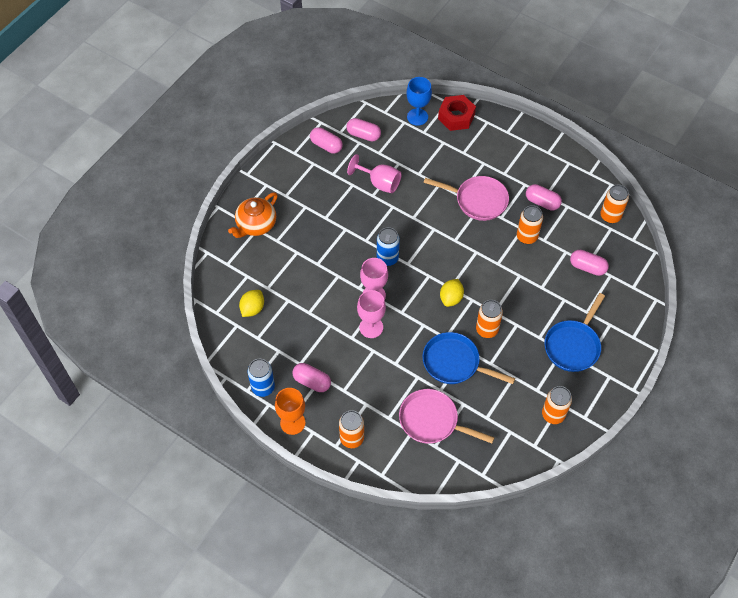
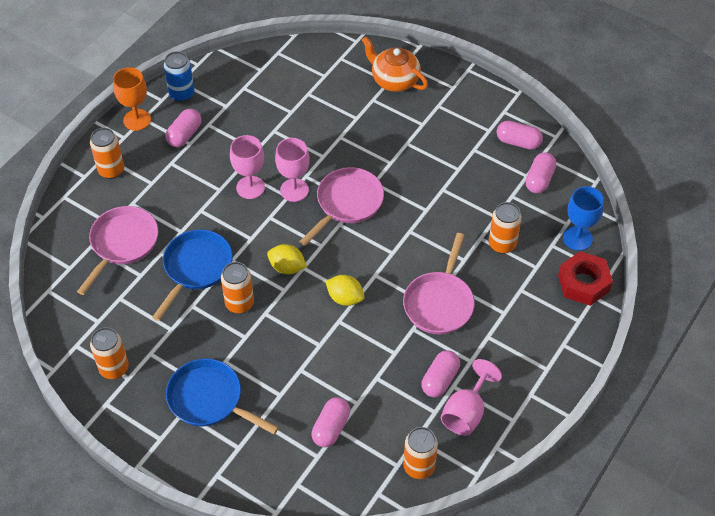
camera: 90 degrees right, 5 degrees down
yellow lemon [239,290,264,317] -> yellow lemon moved to [325,275,365,306]
pink capsule [310,127,343,153] -> pink capsule turned 75 degrees clockwise [497,121,543,150]
pink goblet [347,154,401,193] -> pink goblet moved to [441,359,502,436]
blue can [377,227,400,266] -> pink pan [299,167,384,246]
orange can [517,205,543,244] -> orange can moved to [489,202,522,254]

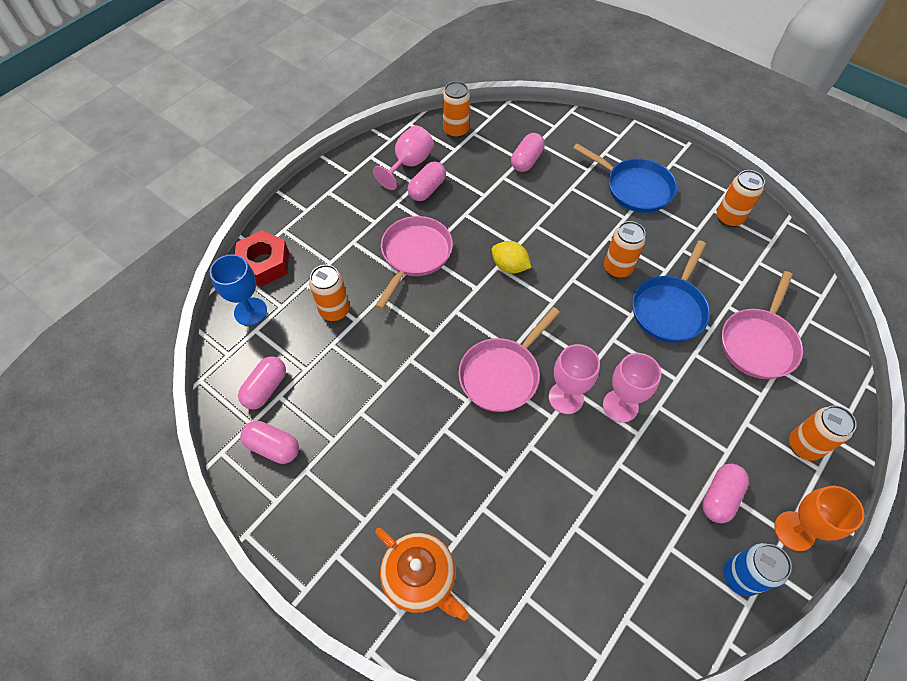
camera: 175 degrees left, 5 degrees up
yellow lemon [267,244,307,274] -> none

